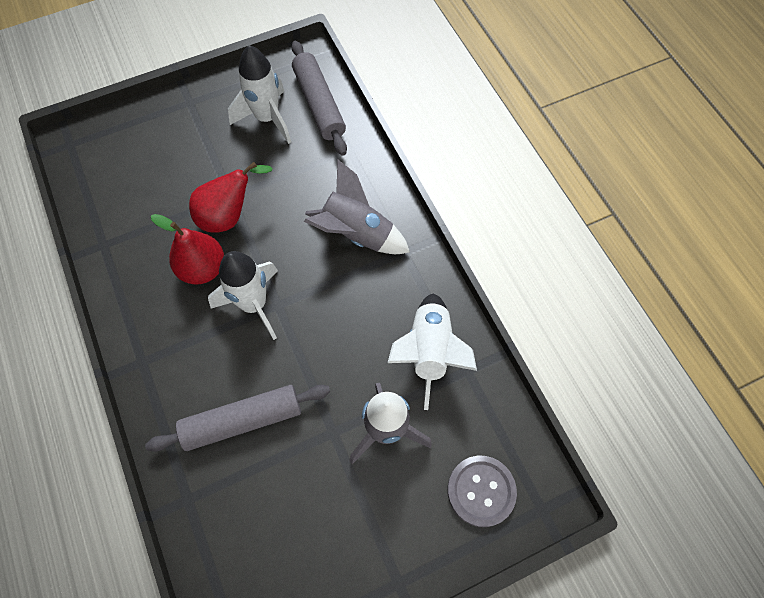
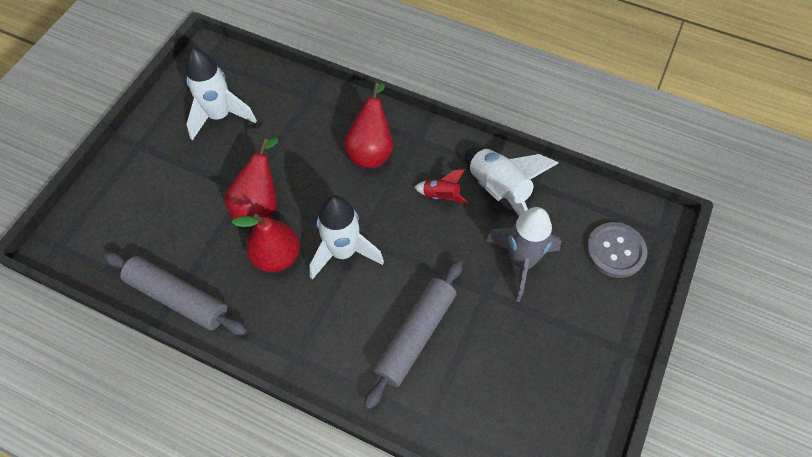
camera: 40 degrees left, 5 degrees down
grey rolling pin [292,41,347,156] -> grey rolling pin moved to [104,252,247,335]
grey rocket [304,159,410,254] -> red pear [344,83,393,168]
none -> red rocket [414,169,469,204]

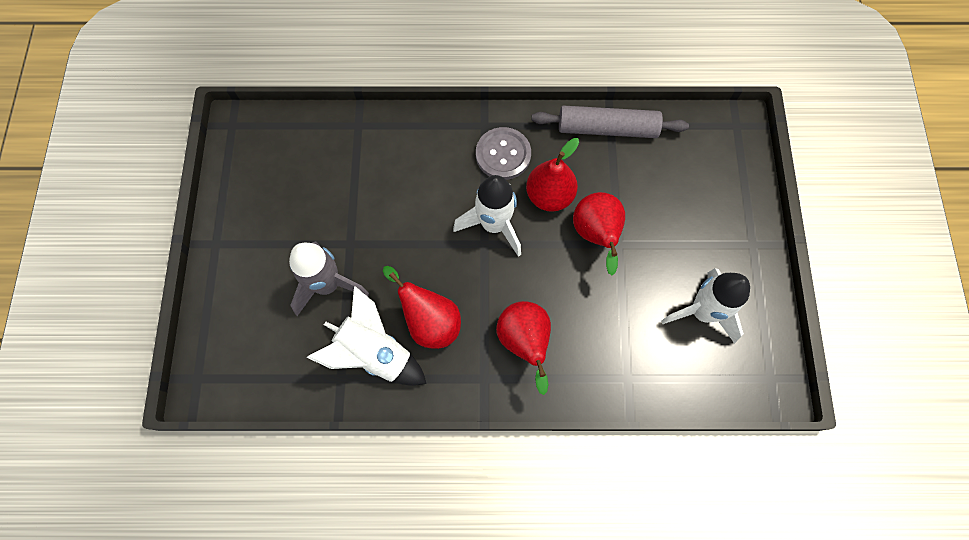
camera: 155 degrees right, 10 degrees up
grey rolling pin [364,260,463,409] -> none
red rocket [414,169,469,204] -> red pear [383,266,461,349]
grey button [586,222,647,278] -> grey button moved to [476,127,531,180]

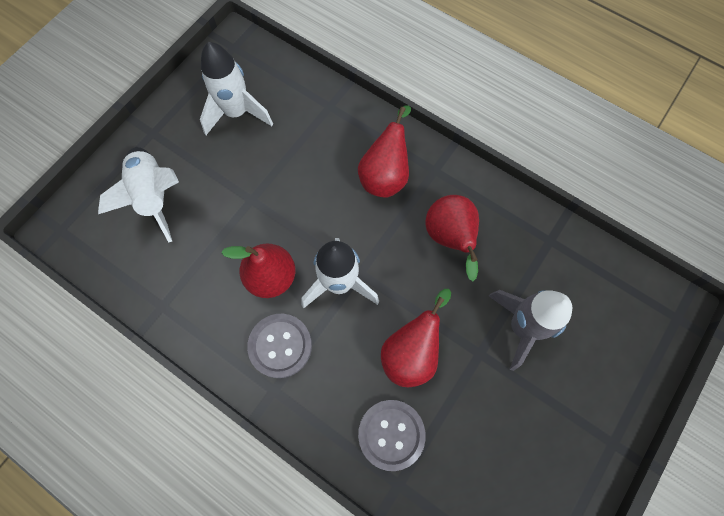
camera: 145 degrees left, 0 degrees up
white rocket [307,286,427,386] -> white rocket moved to [98,147,179,243]
grey rolling pin [532,106,689,138] -> none
red pear [573,192,625,275] -> red pear moved to [381,289,451,387]
none -> grey button [358,400,426,471]

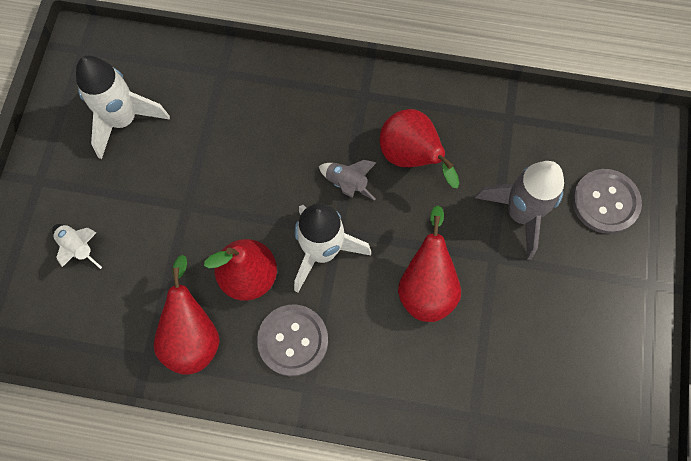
camera: 25 degrees left, 0 degrees up
white rocket [98,147,179,243] -> white rocket [52,224,102,269], size x0.52
red pear [358,106,411,198] -> red pear moved to [154,255,219,375]
grey button [358,400,426,471] -> grey button moved to [572,169,642,234]
none -> grey rocket [319,160,377,200]

